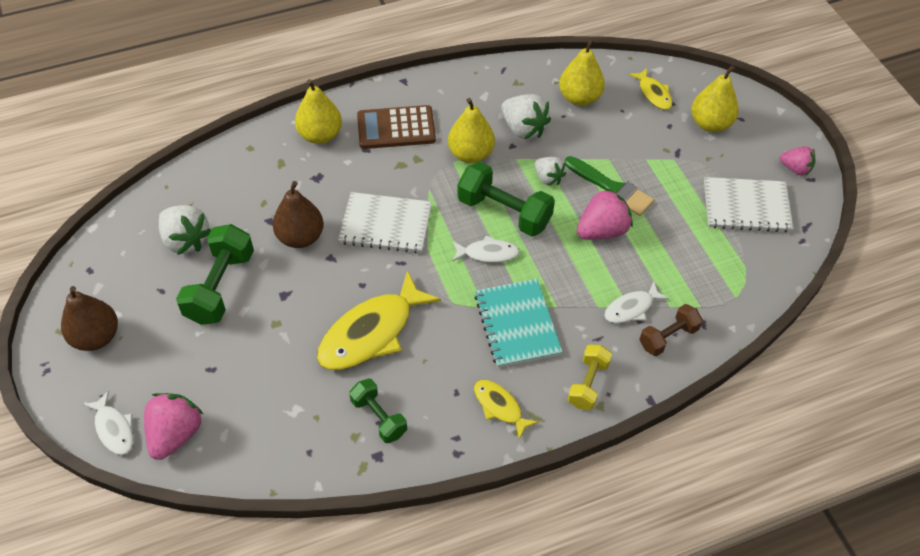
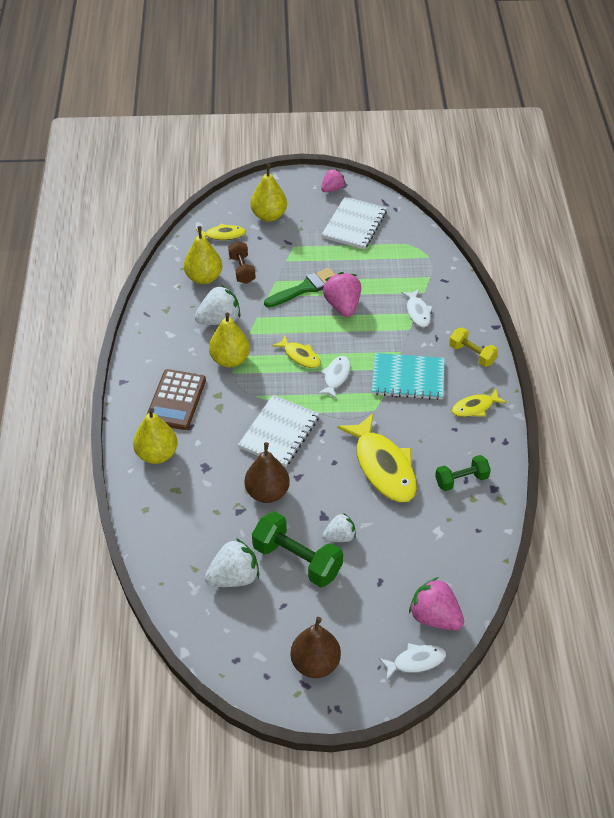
camera: 70 degrees left, 5 degrees down
green dumbbell [457,162,555,237] -> yellow fish [272,336,321,368]
white strawberry [535,157,566,186] -> white strawberry moved to [323,513,356,542]
brown dumbbell [639,304,703,356] -> brown dumbbell moved to [228,241,256,284]

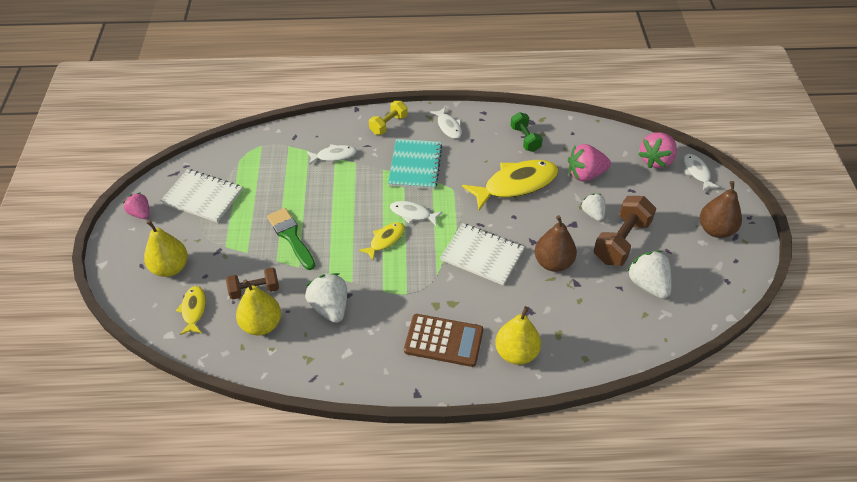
camera: 90 degrees left, 0 degrees up
yellow pear [209,313,250,368] -> none
green dumbbell [252,511,343,587] -> brown dumbbell [593,196,656,266]
pink strawberry [323,272,361,317] -> pink strawberry moved to [568,144,611,181]
yellow fish [452,389,507,417] -> white fish [430,107,462,139]

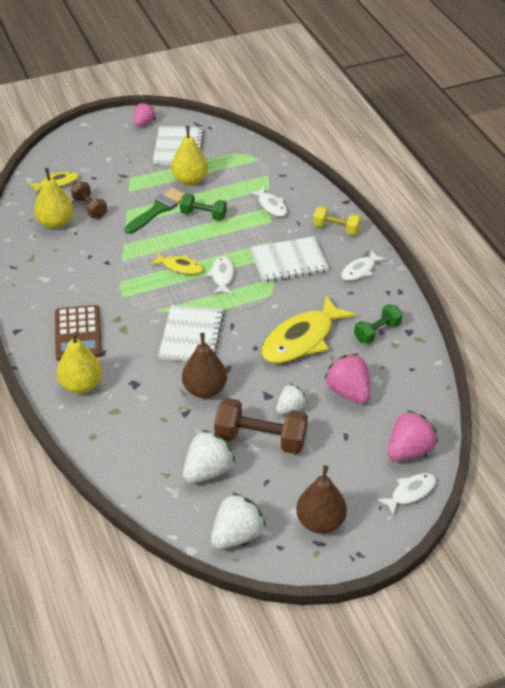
camera: 70 degrees right, 5 degrees down
yellow pear [144,220,188,277] -> yellow pear moved to [171,126,208,185]
white strawberry [305,273,347,323] -> white strawberry moved to [211,493,266,549]
turquoise notebook [388,139,442,189] -> white notebook [250,236,329,282]
yellow fish [462,160,559,210] -> yellow fish turned 90 degrees clockwise [261,295,356,363]
pink strawberry [638,132,677,168] -> pink strawberry turned 120 degrees clockwise [387,410,438,462]
none -> green dumbbell [180,194,227,221]

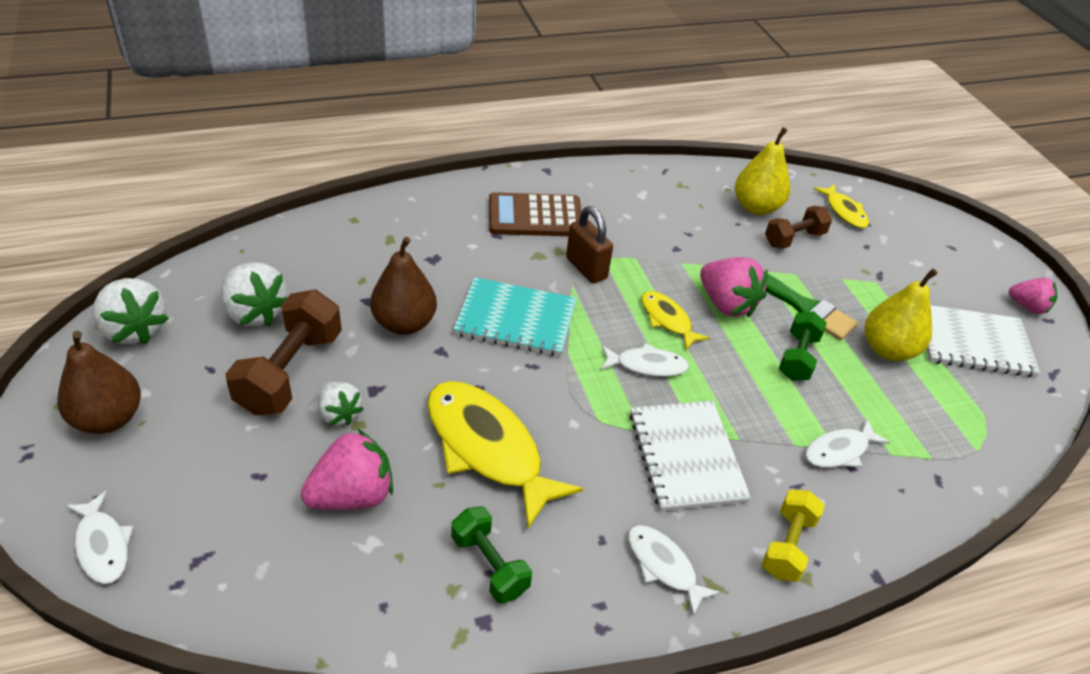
camera: 90 degrees right, 0 degrees up
yellow pear [57,332,102,394] -> none
yellow fish [150,252,204,275] -> yellow fish turned 120 degrees clockwise [641,291,710,350]
white notebook [158,305,224,361] -> turquoise notebook [453,277,577,356]
pink strawberry [387,410,438,462] -> pink strawberry moved to [700,257,768,317]
none -> brown padlock [566,206,613,284]

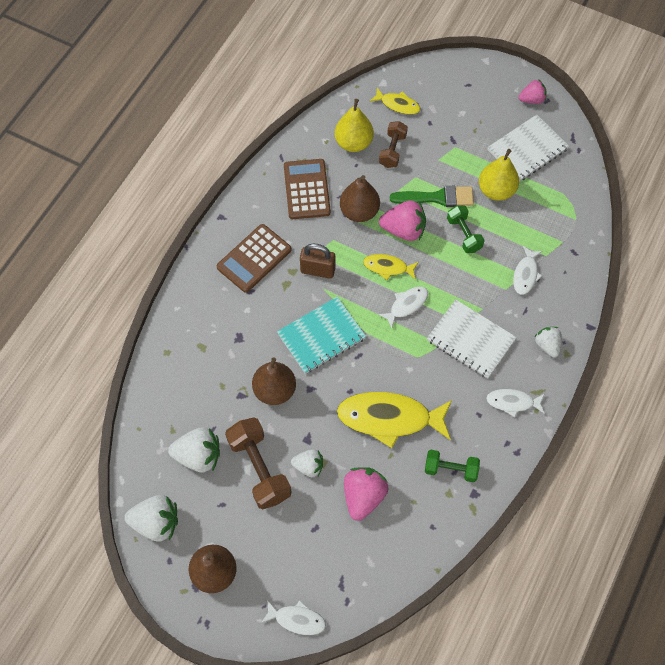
camera: 40 degrees left, 20 degrees up
yellow dumbbell [762,490,825,582] -> white strawberry [535,327,562,358]
none -> brown calculator [284,159,331,219]
none -> brown pear [340,175,380,222]

